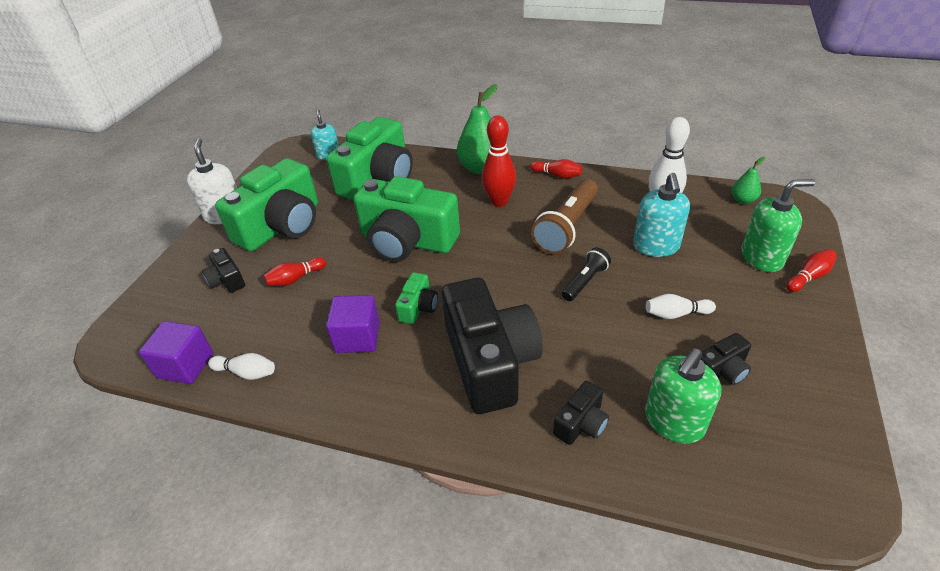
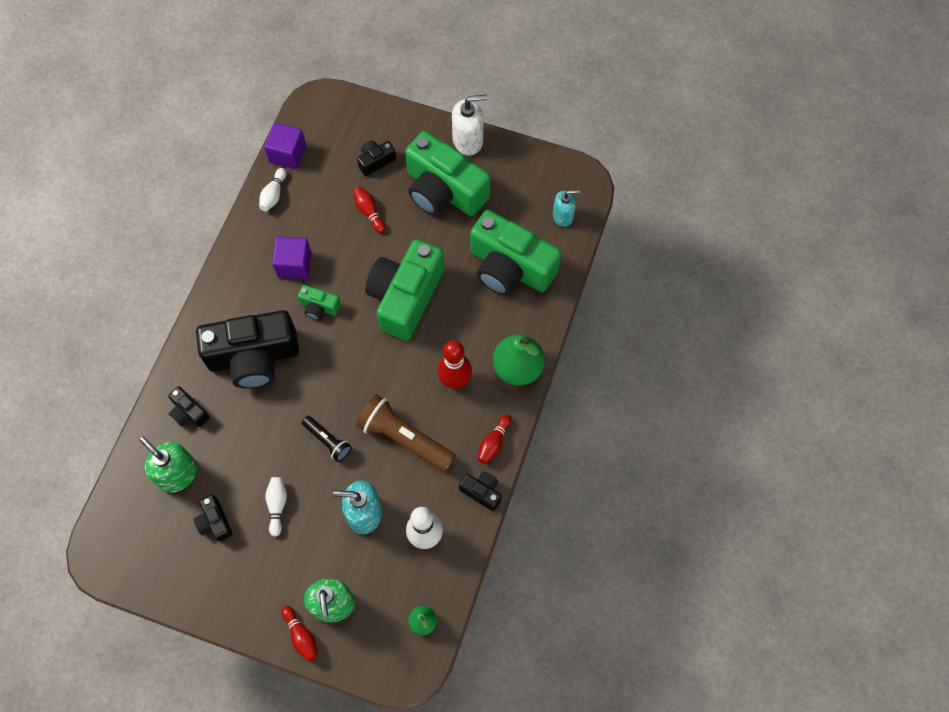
camera: 90 degrees right, 25 degrees up
none -> black camera [459,471,502,511]

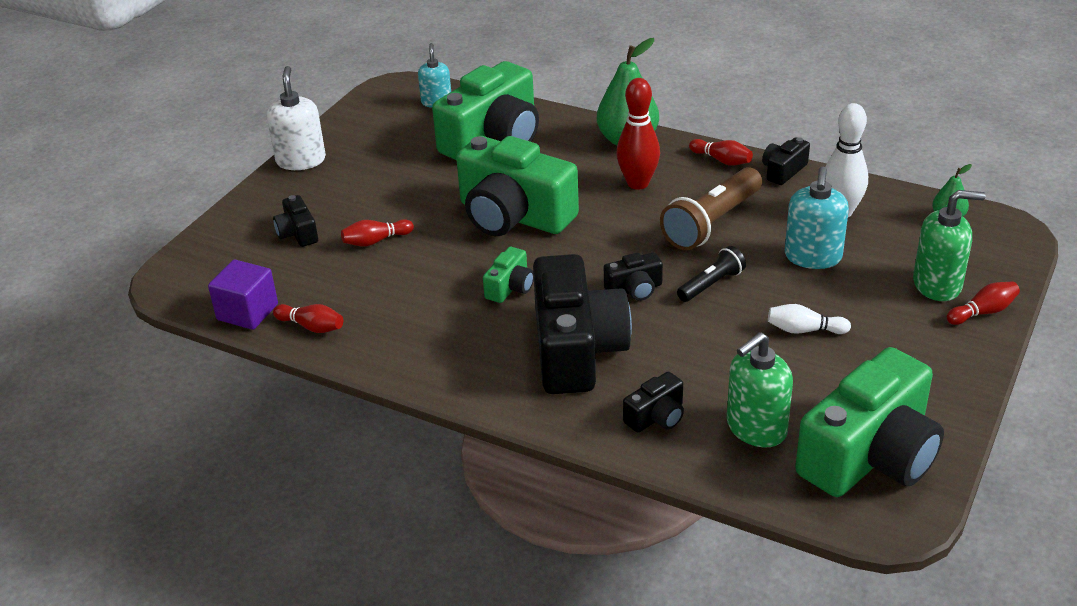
camera: 80 degrees left, 30 degrees down
black camera [194,495,233,542] -> black camera moved to [604,252,663,301]
white bowling pin [259,168,287,212] -> red bowling pin [273,304,343,333]
purple cube [272,236,312,279] -> none
green camera [405,131,491,216] -> green camera moved to [795,347,944,497]

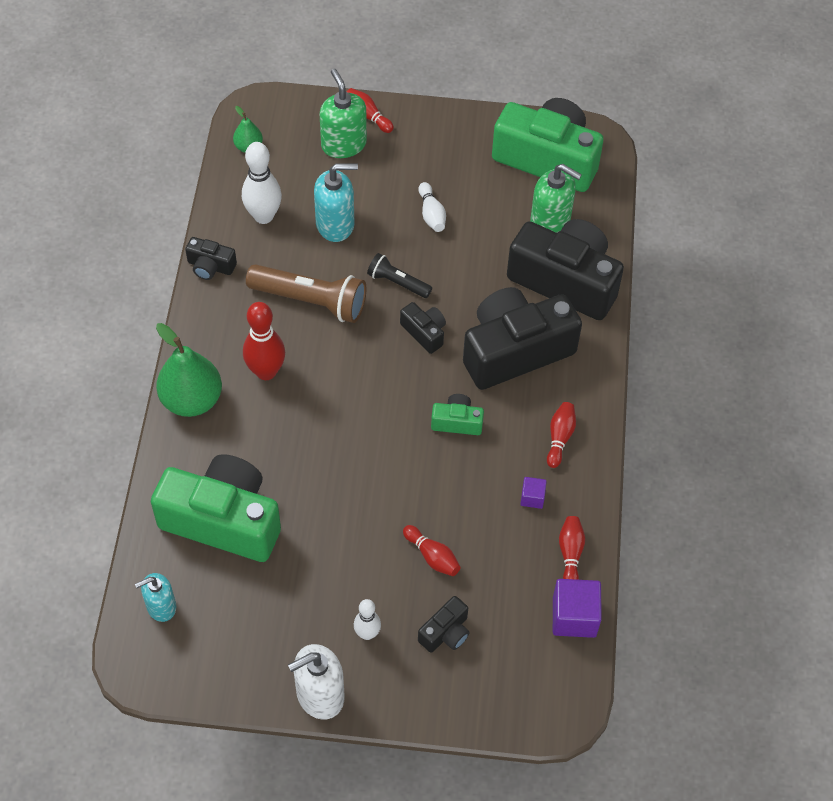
camera: 115 degrees left, 20 degrees up
green camera [456,136,579,236] -> none
black camera [623,372,684,432] -> black camera [507,219,624,320], size x2.27
red bowling pin [689,139,753,166] -> red bowling pin moved to [547,402,576,468]
none -> white bowling pin [354,599,381,640]
none -> purple cube [521,477,547,509]

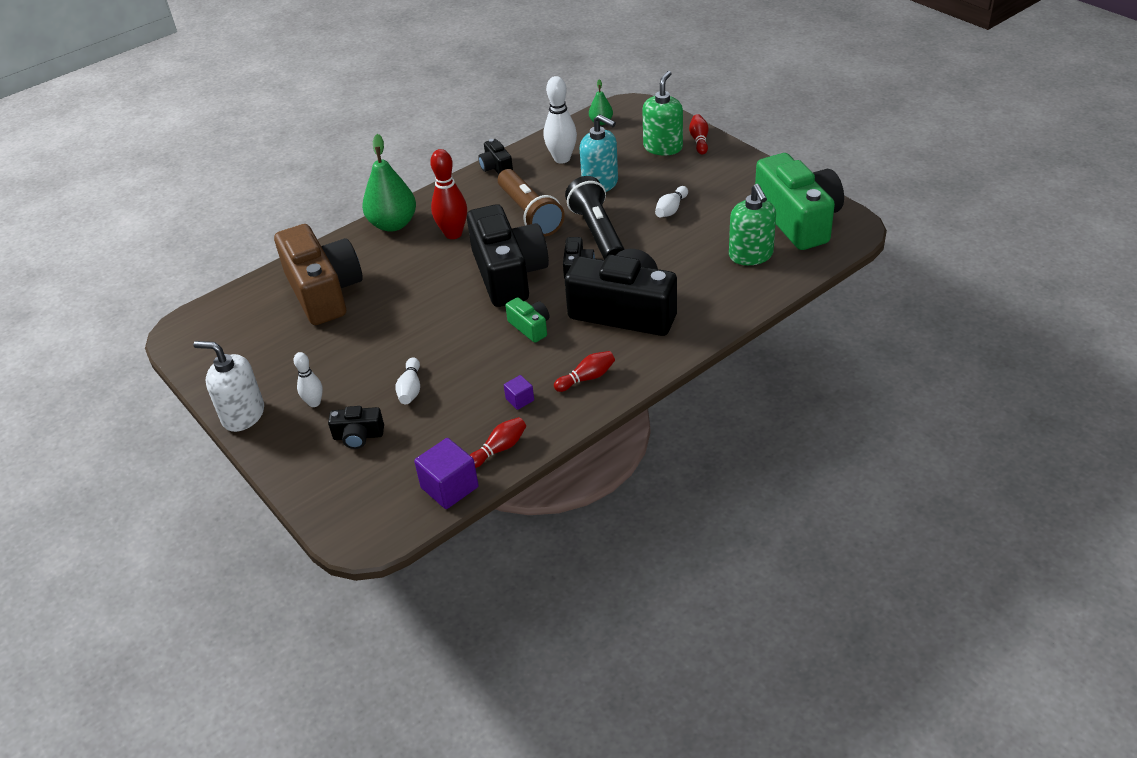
camera: 50 degrees right, 15 degrees down
turquoise soap dispenser [135,573,176,622] -> none
green camera [151,454,281,562] -> brown camera [274,224,363,325]
black flashlight [367,253,432,298] -> black flashlight [565,176,624,260], size x1.80
red bowling pin [403,525,461,576] -> white bowling pin [395,357,420,404]
black camera [507,219,624,320] -> black camera moved to [467,204,549,307]

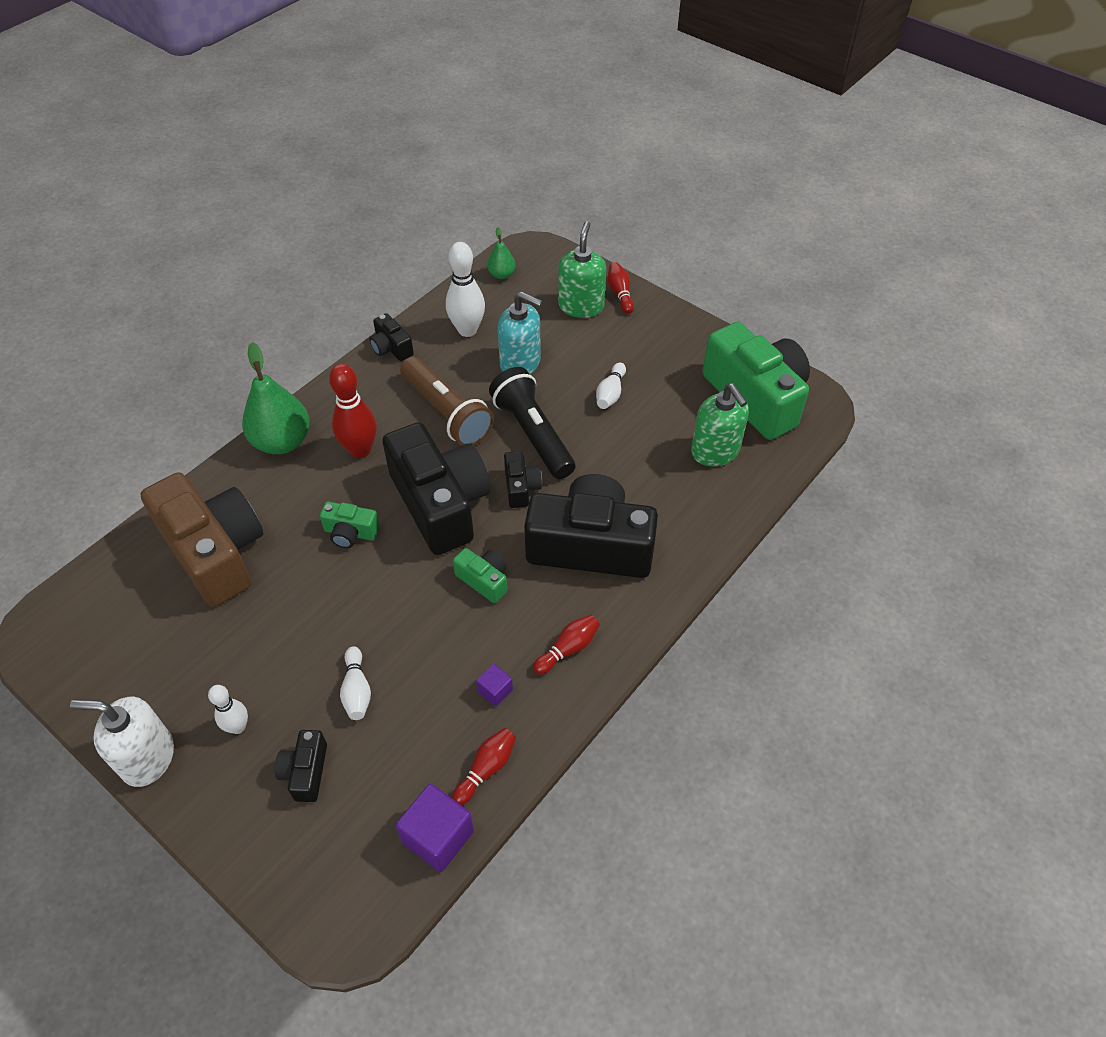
camera: 15 degrees left, 10 degrees up
black camera [328,406,384,449] -> black camera turned 105 degrees clockwise [275,730,327,802]
none -> green camera [320,502,380,548]

